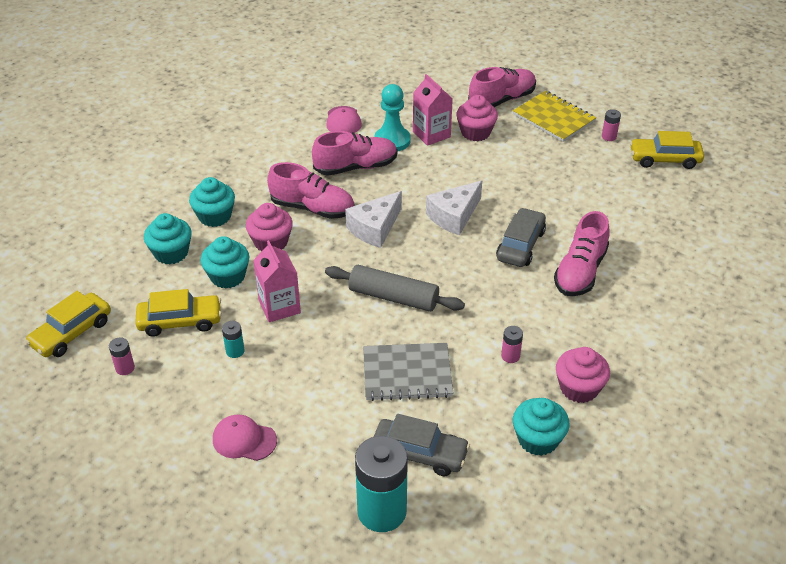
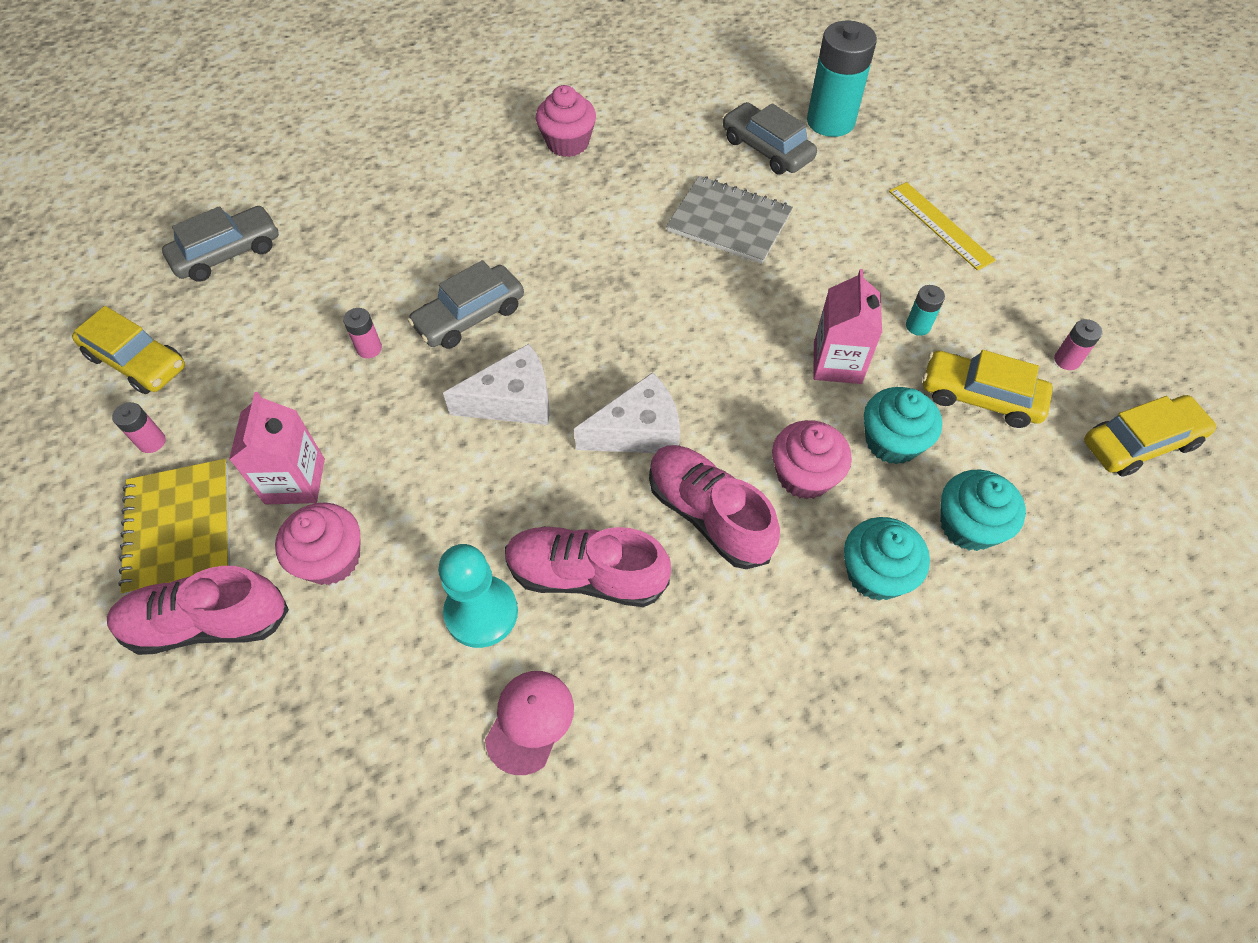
camera: 150 degrees left, 15 degrees up
pink cap [213,414,277,461] -> yellow ruler [889,182,996,271]
grey rolling pin [325,265,465,312] -> none
pink carton [413,74,453,146] -> pink carton moved to [229,392,325,504]
pink battery [501,326,523,363] -> pink battery moved to [343,308,382,358]
turquoise cupcake [513,398,570,456] -> none
pink shoe [554,211,610,296] -> none
none -> grey car [162,206,279,282]

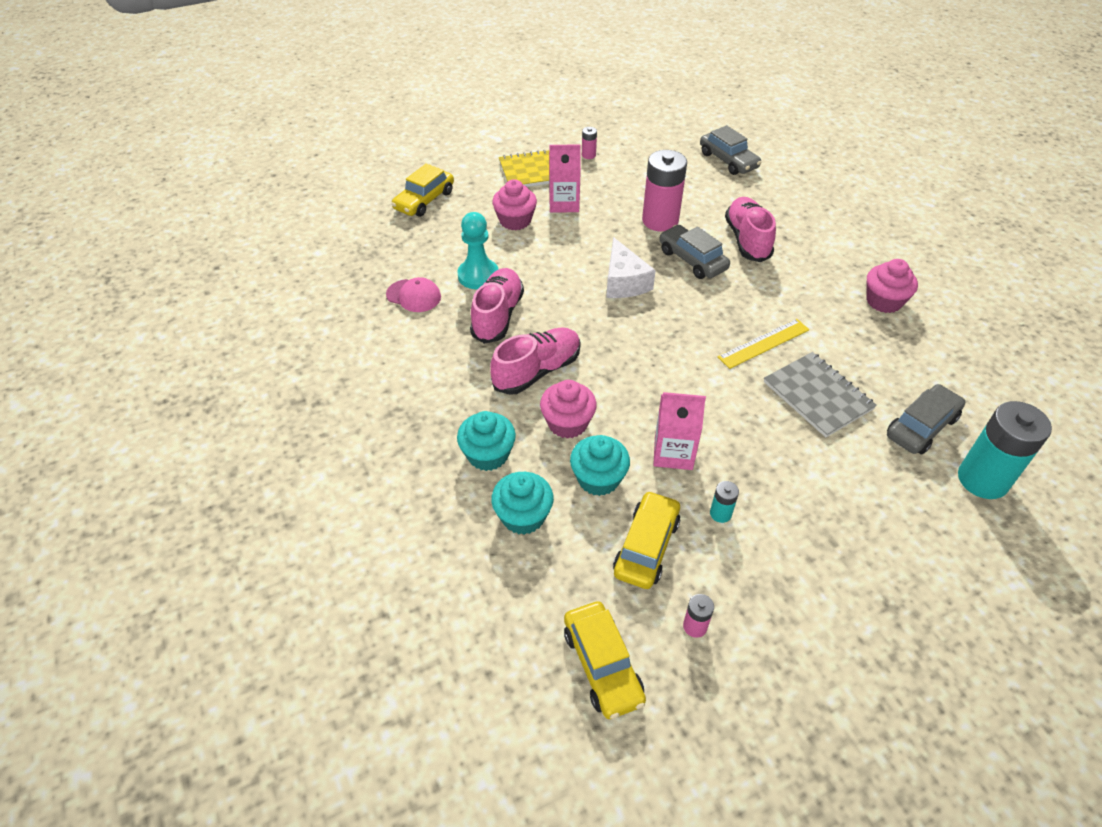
camera: 90 degrees right, 10 degrees down
yellow car [72,306,185,394] -> yellow car moved to [391,164,454,217]
pink shoe [107,566,289,655] -> pink shoe moved to [725,197,776,262]
pink battery [343,308,382,358] -> pink battery [642,150,687,232], size x2.30
white cheese [574,372,680,453] -> none
grey notebook [666,176,793,264] -> grey notebook turned 60 degrees counterclockwise [764,352,877,437]
yellow ruler [889,182,996,271] -> yellow ruler moved to [717,319,809,369]

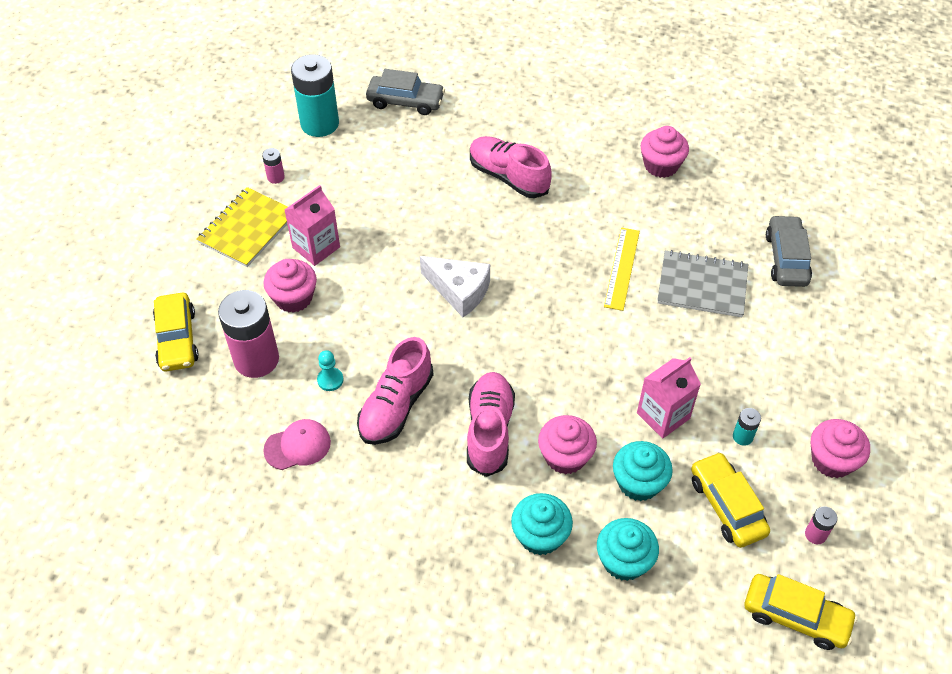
camera: 45 degrees left, 5 degrees up
turquoise pawn [457,212,499,289] -> turquoise pawn [317,350,343,391], size x0.54
pink shoe [470,268,524,344] -> pink shoe turned 120 degrees counterclockwise [357,337,433,445]
pink battery [642,150,687,232] -> pink battery moved to [218,290,279,378]
grey car [659,225,730,279] -> none
turquoise battery [958,401,1052,499] -> turquoise battery moved to [291,54,339,137]
none -> pink cupcake [810,419,870,478]

